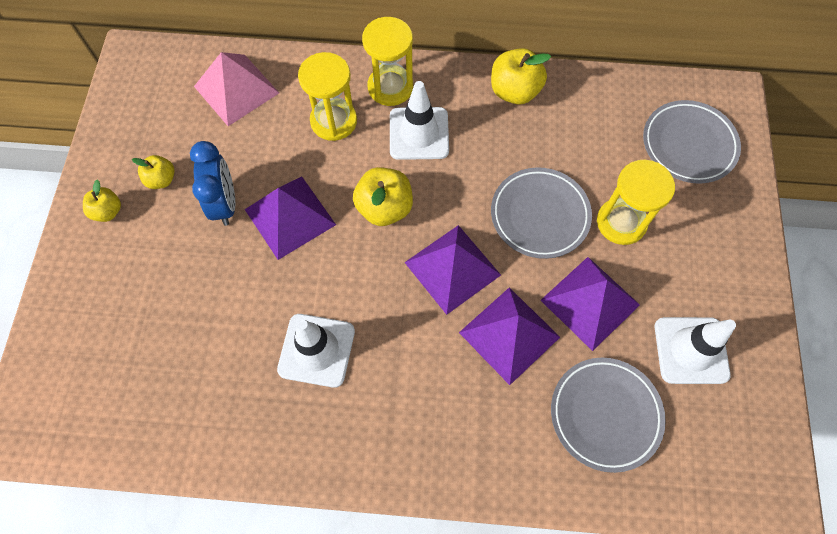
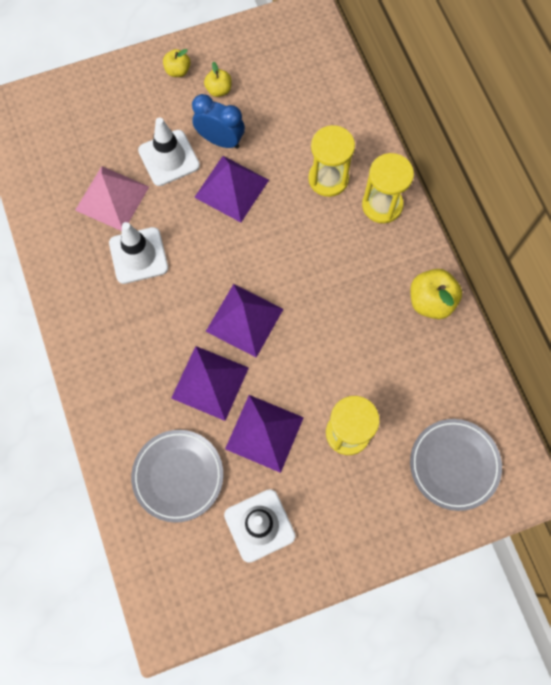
camera: 65 degrees right, 5 degrees up
blue clock [190,141,235,226] -> blue clock turned 120 degrees counterclockwise [192,94,245,149]
pink pyramid [194,52,279,126] -> pink pyramid moved to [75,166,149,231]
yellow apple [353,167,413,226] -> none
white traffic cone [390,81,449,160] -> white traffic cone moved to [138,117,200,186]
grey plate [491,167,592,259] -> none

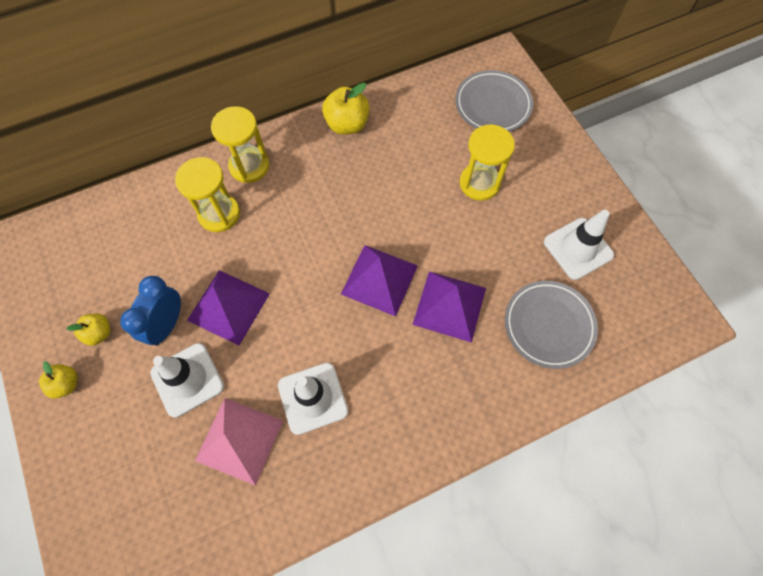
camera: 95 degrees left, 5 degrees down
purple pyramid [225,395,304,473] -> none

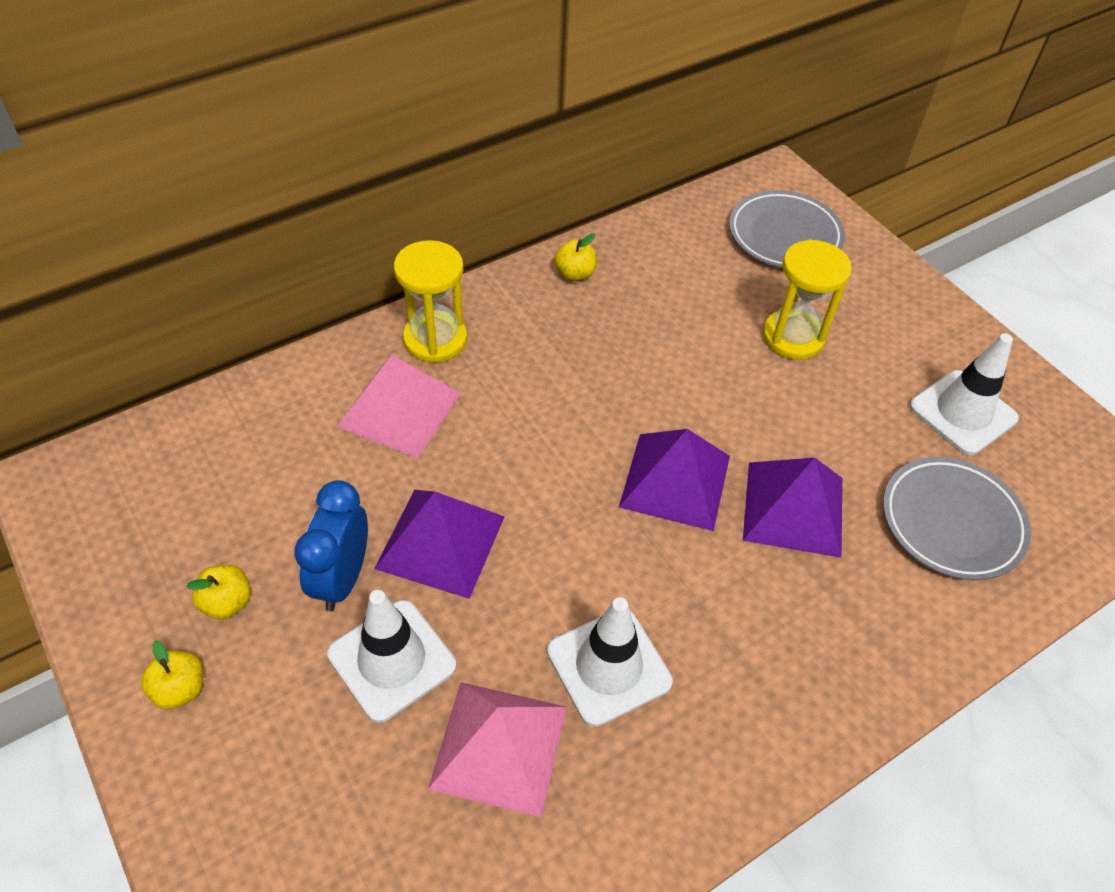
camera: 10 degrees left, 15 degrees down
yellow hourglass [175,157,240,232] -> pink pyramid [337,355,461,458]
yellow apple [322,83,369,135] -> yellow apple [555,234,597,281], size x0.60

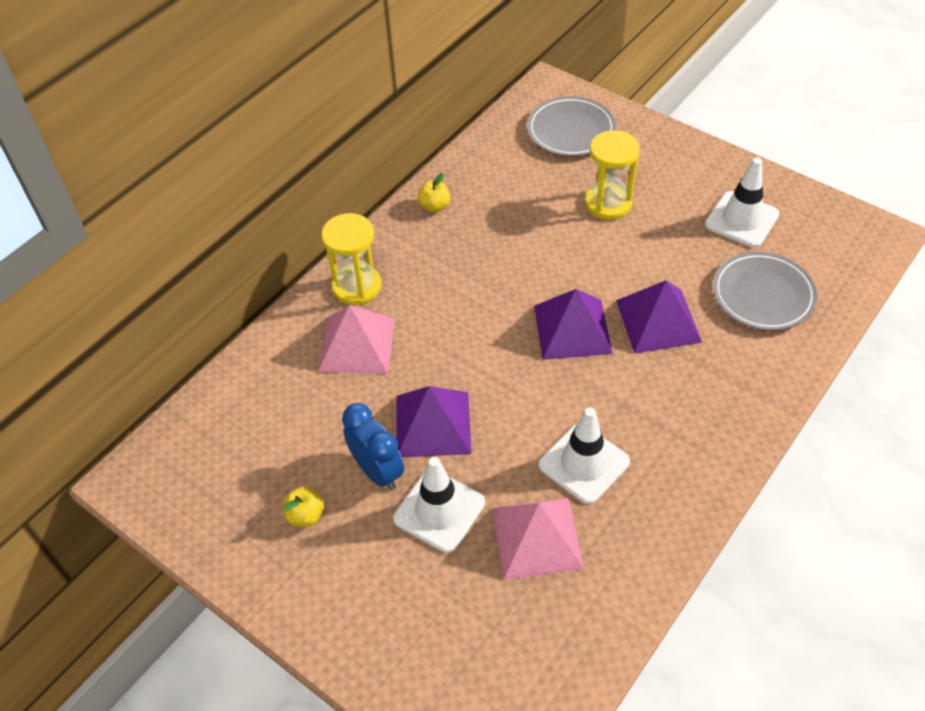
camera: 15 degrees left, 0 degrees up
yellow apple [141,640,203,709] -> none
blue clock [294,480,368,611] -> blue clock turned 150 degrees clockwise [342,403,404,491]

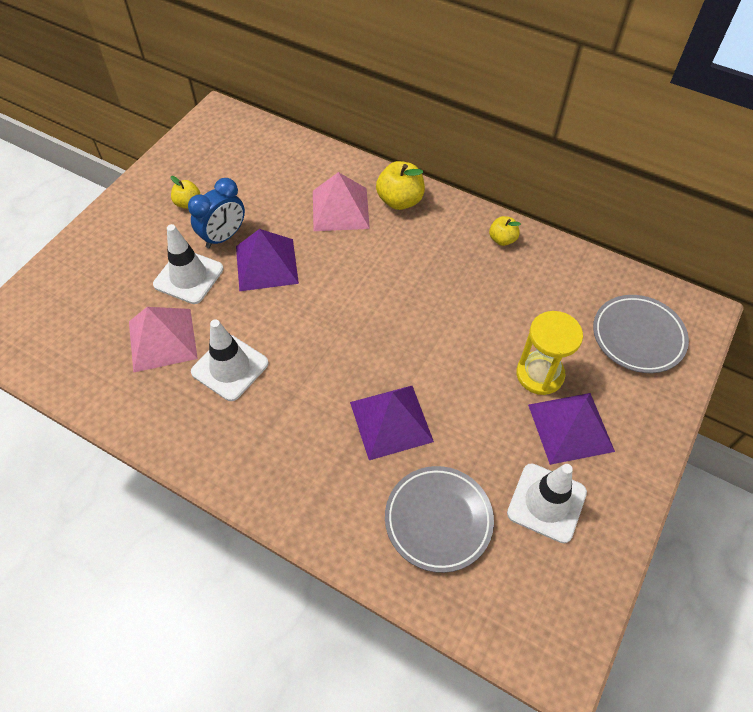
camera: 80 degrees right, 5 degrees up
yellow hourglass [321,213,382,305] -> yellow apple [376,161,425,210]
purple pyramid [534,289,613,360] -> purple pyramid moved to [528,393,615,465]

